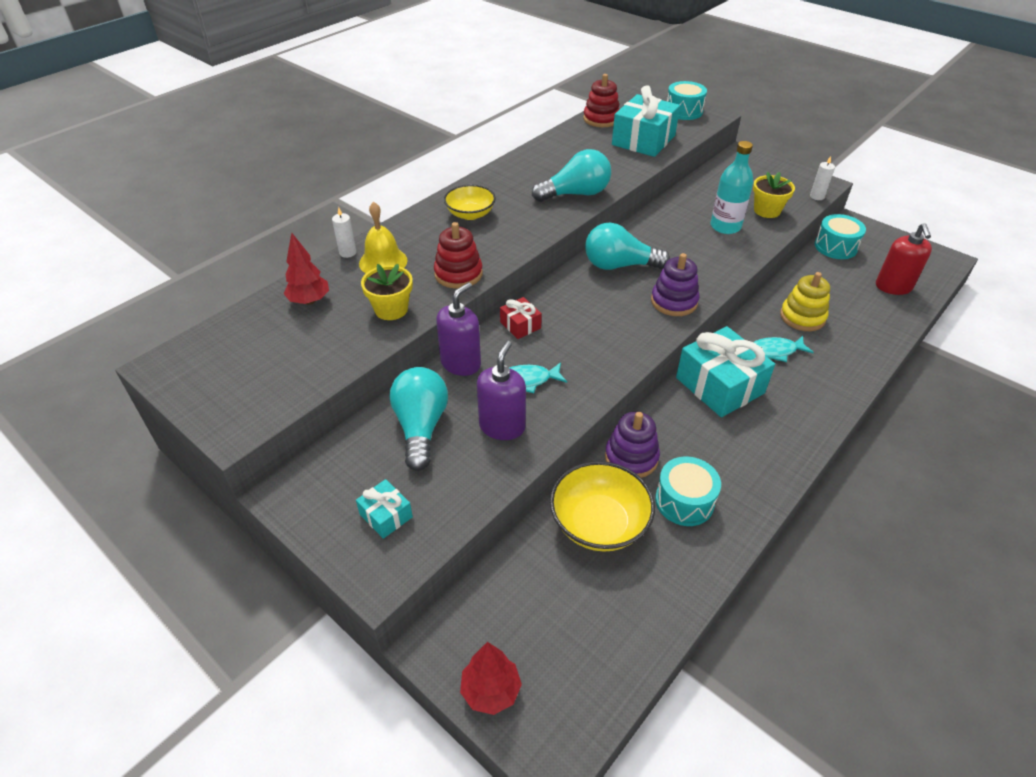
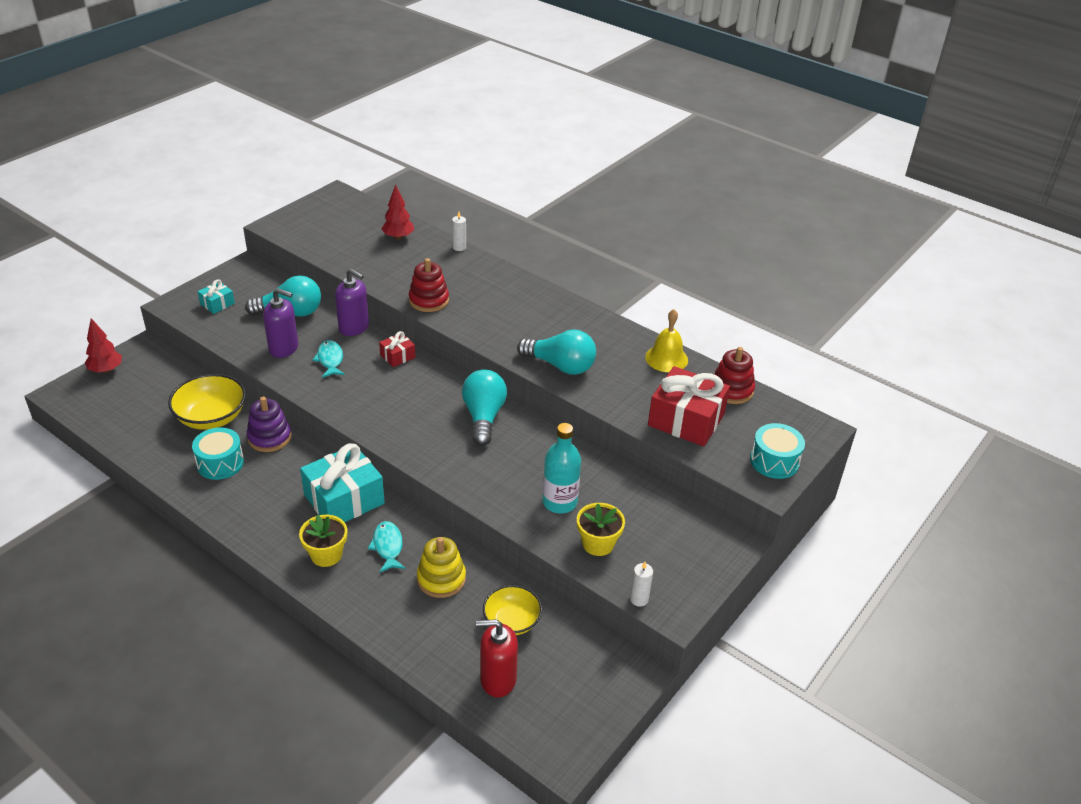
camera: 85 degrees right, 5 degrees down
yellow bell [359,201,407,273] -> yellow bell moved to [645,309,688,372]
yellow flower pot [361,264,413,320] -> yellow flower pot moved to [299,515,347,567]
yellow bowl [444,185,496,220] -> yellow bowl moved to [483,585,542,635]
turquoise light bulb [532,149,611,202] -> turquoise light bulb turned 45 degrees counterclockwise [517,330,596,375]
turquoise gift [612,85,680,157] -> red gift [648,366,730,446]
purple stacking toy [651,253,699,316] -> none
turquoise drum [815,214,866,259] -> none

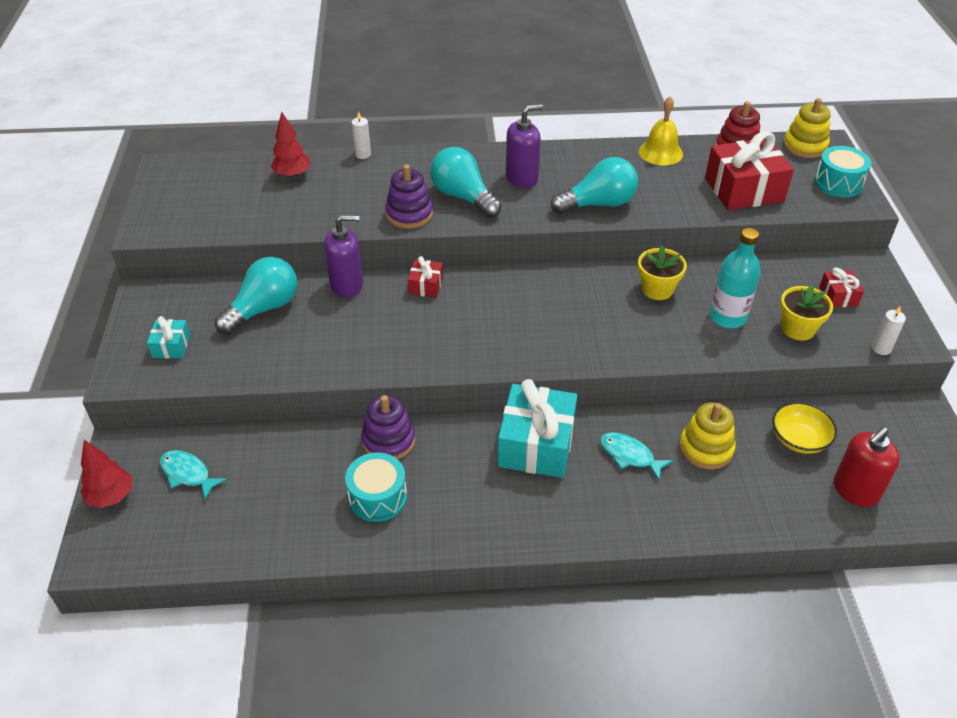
camera: 40 degrees left, 5 degrees up
yellow bowl [168,374,246,430] -> none
purple soap dispenser [263,288,298,358] -> purple soap dispenser moved to [506,104,543,188]
yellow flower pot [299,515,347,567] -> yellow flower pot moved to [638,246,687,300]
turquoise fish [313,340,345,378] -> turquoise fish moved to [160,450,227,500]
red stacking toy [409,258,449,312] -> purple stacking toy [385,165,433,228]
turquoise light bulb [462,369,507,446] -> turquoise light bulb moved to [430,147,501,218]
none -> yellow stacking toy [783,98,831,158]
none -> red gift [819,268,864,308]

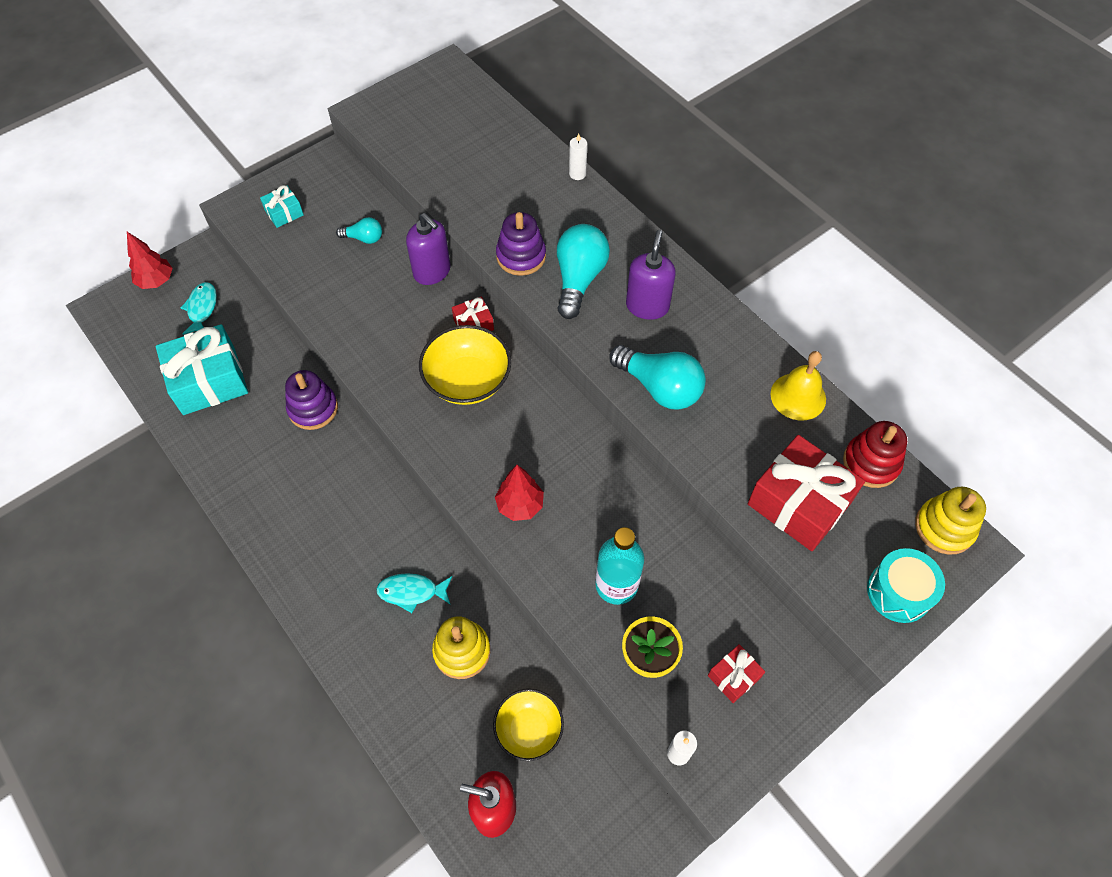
camera: 55 degrees right, 15 degrees up
turquoise light bulb [215,257,297,335] -> turquoise light bulb [336,217,382,244], size x0.53
red tree [270,112,310,178] -> red tree moved to [495,465,544,521]
turquoise drum [345,452,407,522] -> none
turquoise gift [498,379,577,478] -> turquoise gift moved to [156,324,248,415]
purple soap dispenser [506,104,543,188] -> purple soap dispenser turned 105 degrees counterclockwise [626,230,676,320]
turquoise fish [600,432,673,480] -> turquoise fish turned 90 degrees counterclockwise [376,573,453,613]
yellow flower pot [638,246,687,300] -> none
none -> yellow bowl [419,325,511,405]

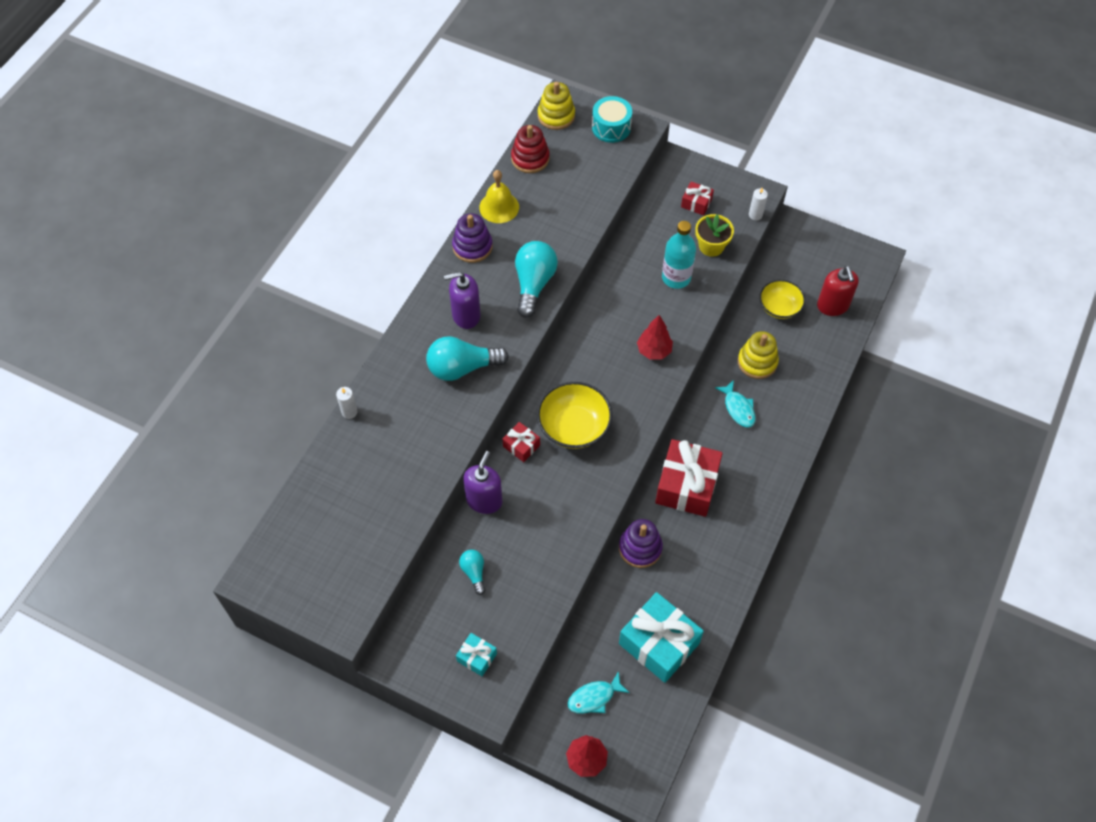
camera: 115 degrees left, 0 degrees up
purple stacking toy [496,212,546,276] -> purple stacking toy moved to [452,213,493,263]
red gift [748,435,865,551] -> red gift moved to [655,439,723,517]

